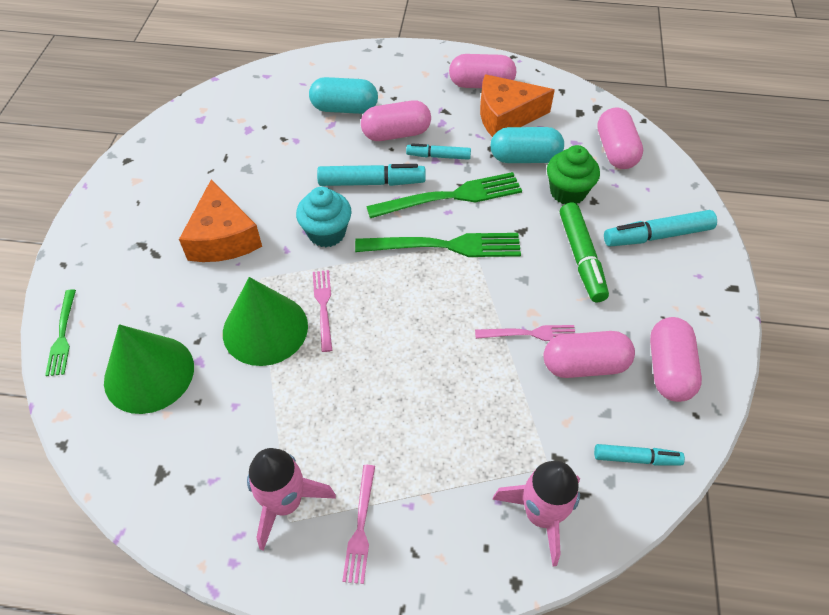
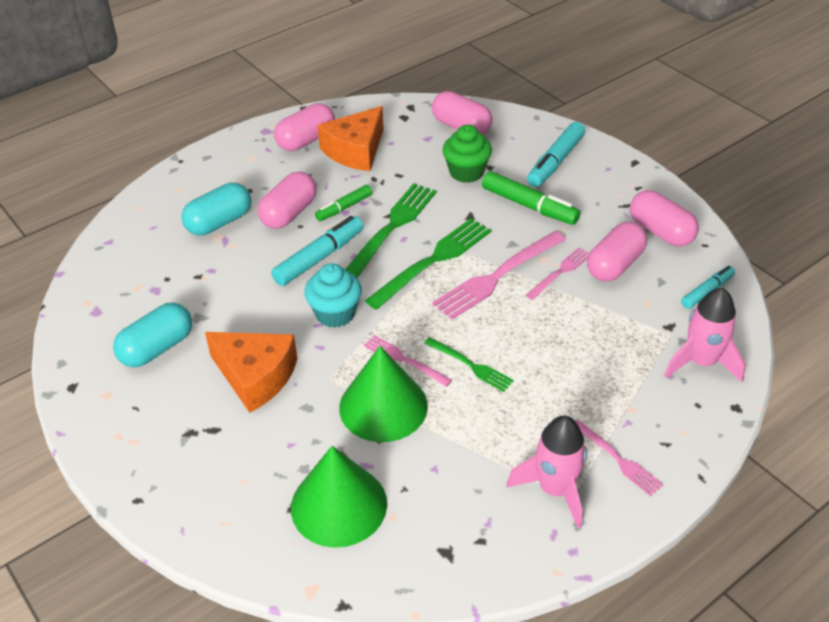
camera: 45 degrees left, 10 degrees down
green fork [45,289,76,376] -> green fork moved to [424,337,514,392]
turquoise marker [406,143,471,160] -> green marker [315,185,372,221]
turquoise capsule [490,127,564,163] -> turquoise capsule moved to [113,302,192,367]
none -> pink fork [432,231,566,320]

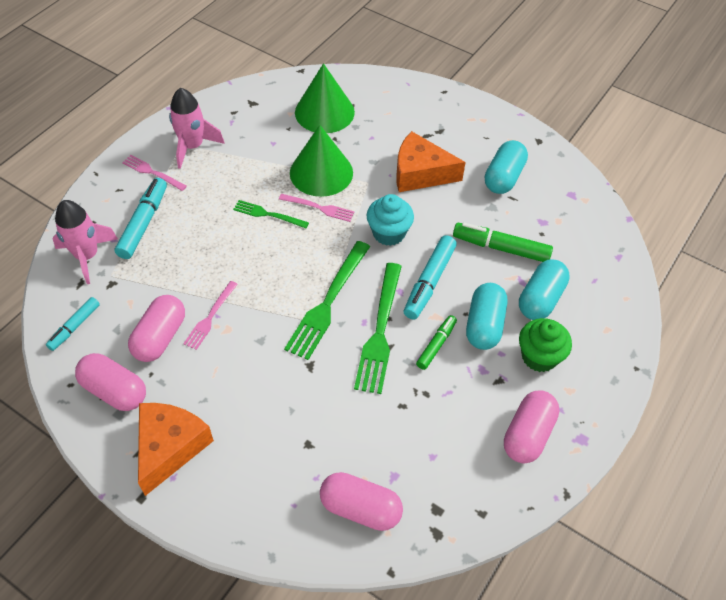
camera: 160 degrees right, 10 degrees up
pink capsule [258,171,317,229] -> turquoise capsule [466,283,507,350]
orange cheese [318,106,384,171] -> orange cheese moved to [138,403,214,496]
pink fork [432,231,566,320] -> none
green cupcake [442,125,492,183] -> green cupcake moved to [519,318,572,372]
green marker [482,171,580,225] -> green marker moved to [453,222,553,262]
turquoise marker [527,122,585,187] -> turquoise marker moved to [115,178,167,259]

